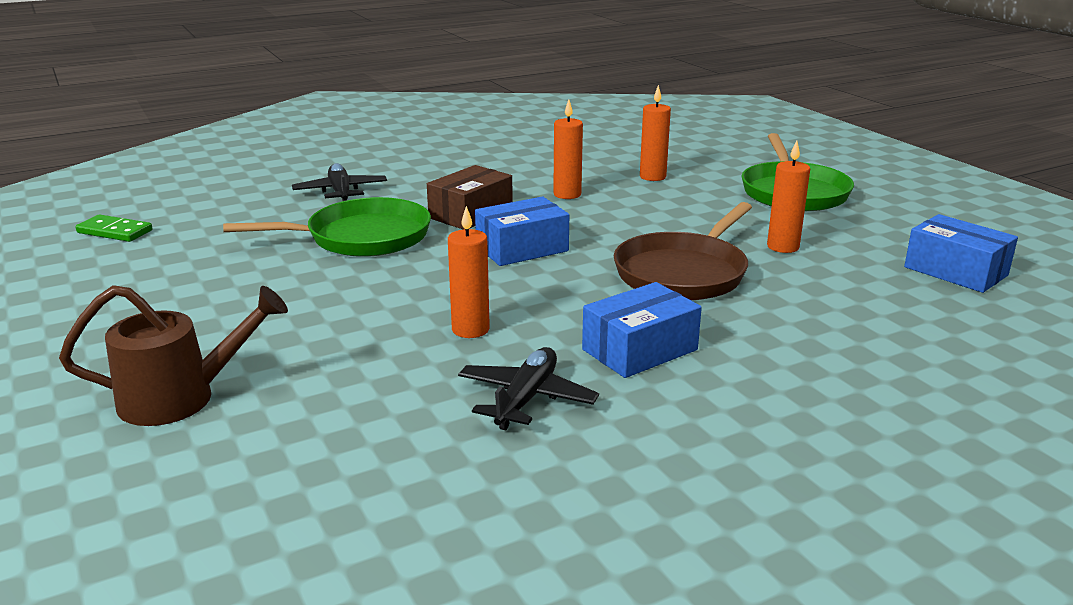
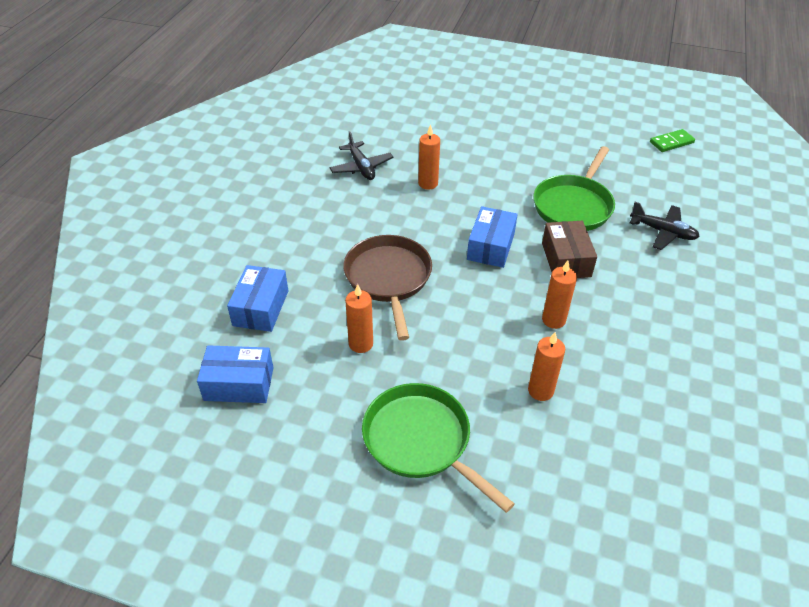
camera: 135 degrees right, 20 degrees up
brown watering can [59,285,288,426] -> none
blue box [582,282,702,378] -> blue box moved to [227,265,288,332]

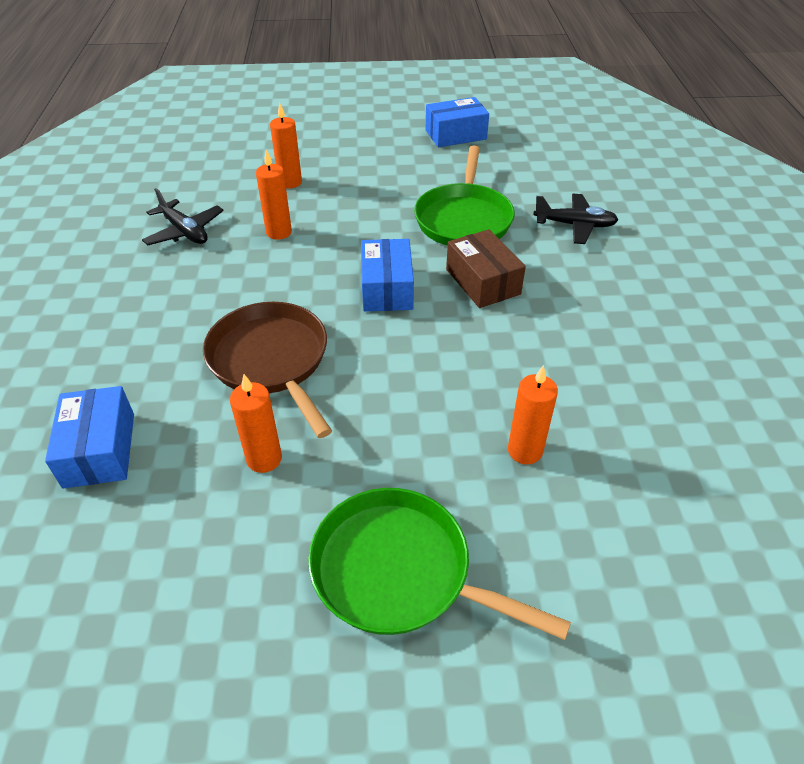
camera: 20 degrees left, 0 degrees up
blue box [197,345,274,403] -> blue box moved to [425,97,489,147]
orange candle [542,260,577,329] -> orange candle moved to [270,103,302,189]
green domino [650,129,695,152] -> none

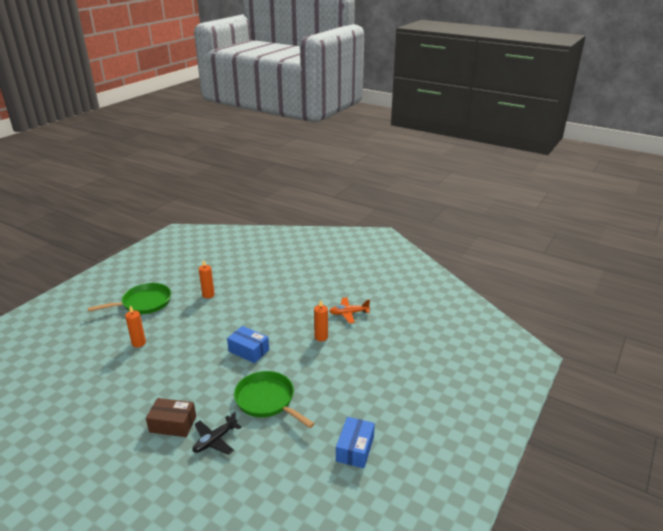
camera: 125 degrees right, 15 degrees down
blue box [45,386,134,489] -> none
black plane [142,188,224,245] -> orange plane [329,297,370,323]
brown pan [203,302,332,438] -> none
orange candle [270,103,302,189] -> none
brown box [446,229,526,308] -> brown box moved to [146,398,196,437]

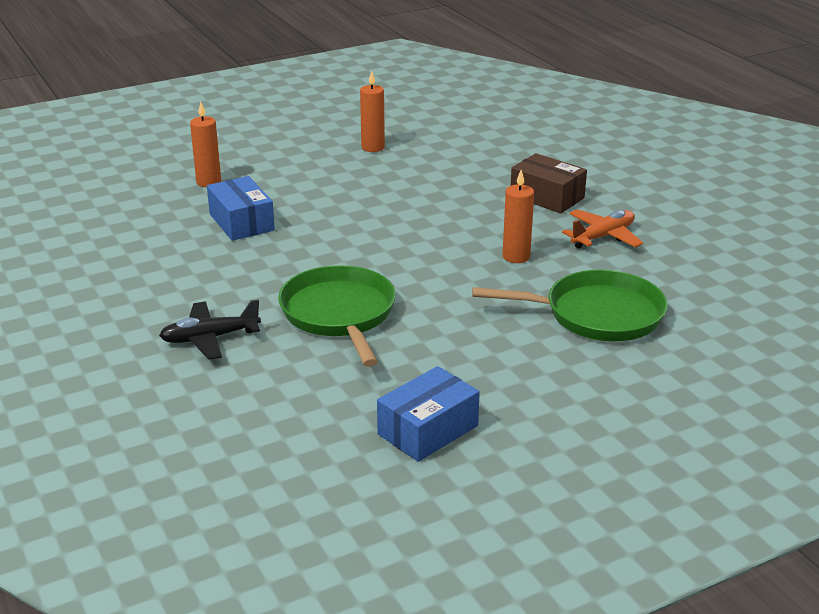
camera: 30 degrees right, 0 degrees up
green pan [88,283,171,314] -> green pan moved to [472,270,668,341]
brown box [146,398,196,437] -> brown box moved to [511,153,587,213]
blue box [227,326,269,363] -> blue box moved to [207,176,275,241]
orange plane [329,297,370,323] -> orange plane turned 120 degrees clockwise [562,209,643,248]

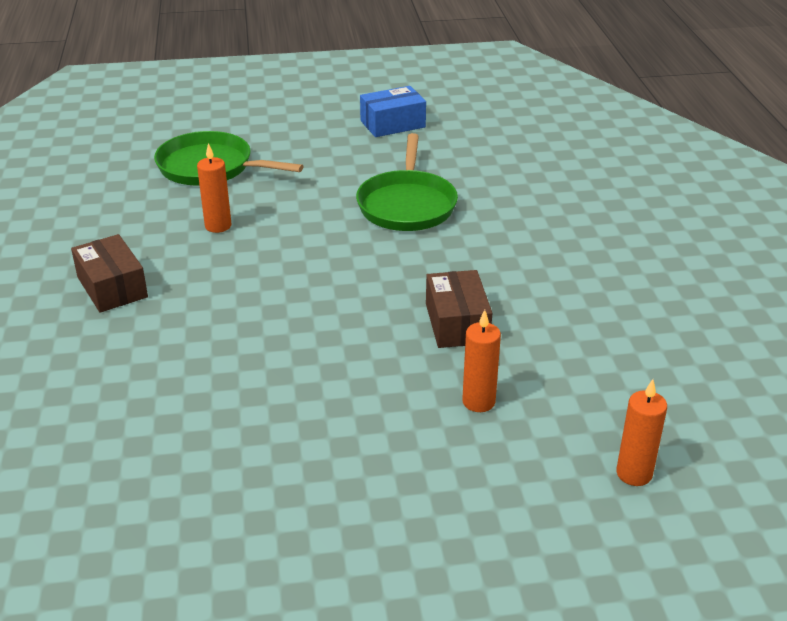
camera: 160 degrees left, 5 degrees up
black plane [159,299,261,360] -> none
blue box [207,176,275,241] -> brown box [426,270,492,348]
orange candle [360,71,385,152] -> orange candle moved to [616,379,667,486]
orange plane [562,209,643,248] -> none

